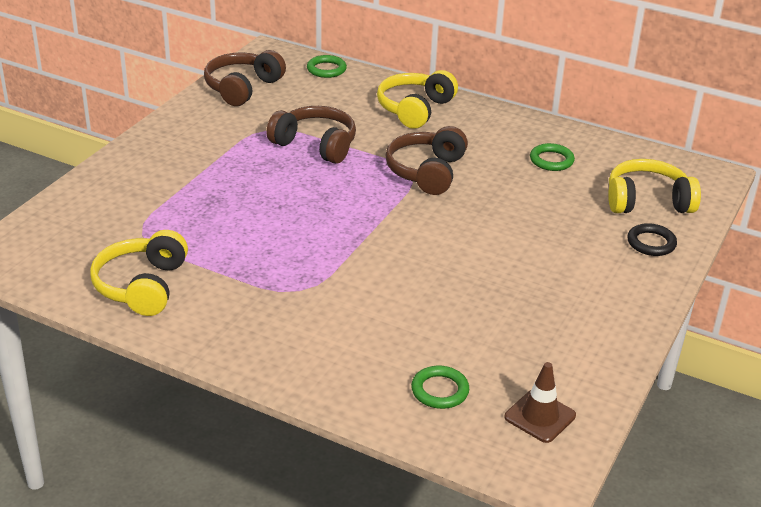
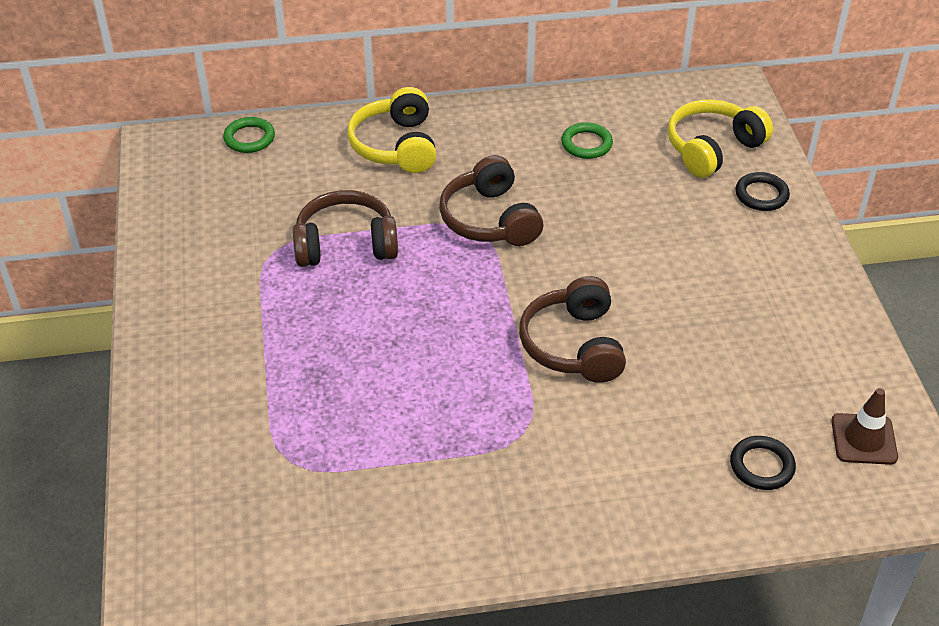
camera: 35 degrees left, 10 degrees up
yellow headphones [90,230,188,316] -> none
brown headphones [204,50,286,106] -> brown headphones moved to [519,276,626,383]
green ring [411,366,469,409] -> black ring [730,436,796,490]

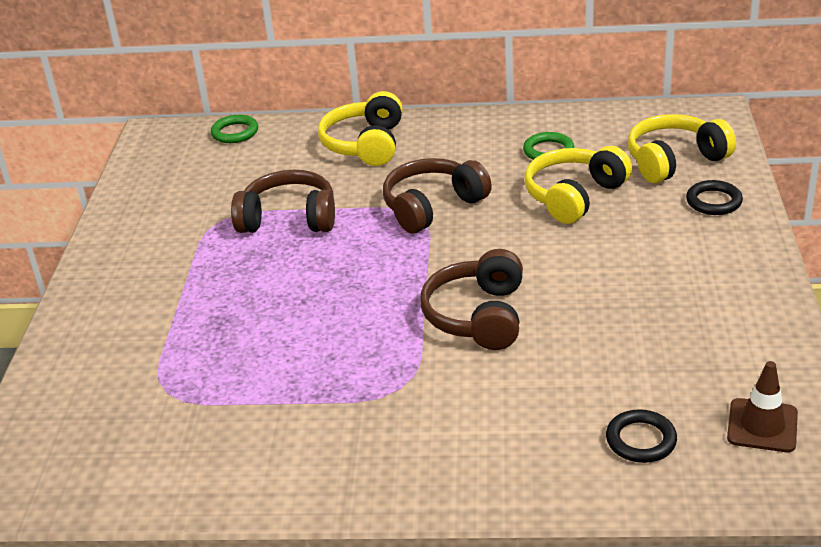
camera: 15 degrees right, 10 degrees down
brown headphones [439,155,543,246] -> brown headphones turned 60 degrees clockwise [383,158,492,233]
none -> yellow headphones [525,146,632,224]

